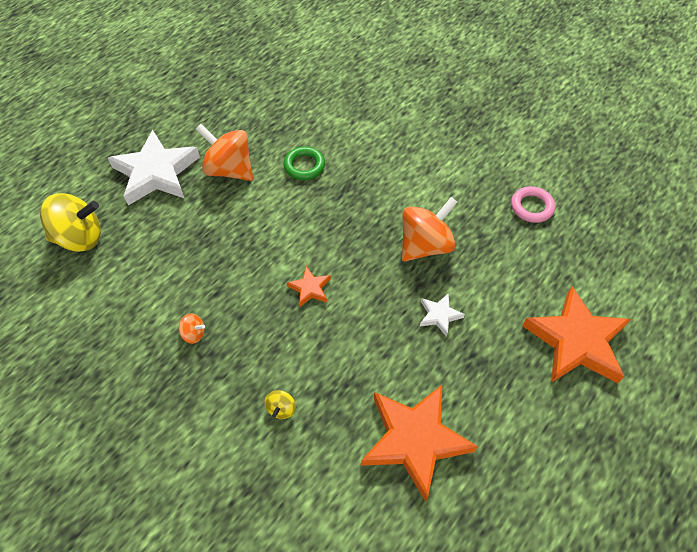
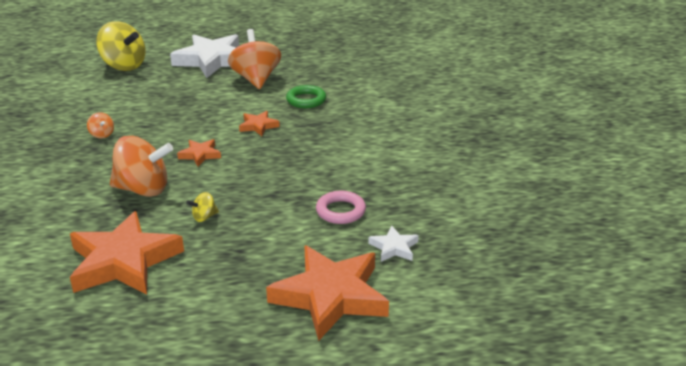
camera: 45 degrees right, 25 degrees down
yellow spinning top [265,390,296,419] -> yellow spinning top moved to [186,192,219,222]
orange spinning top [402,197,457,261] -> orange spinning top moved to [110,136,173,197]
white star [420,293,465,337] -> white star moved to [368,226,419,262]
pink ring [511,186,555,223] -> pink ring moved to [316,191,366,224]
none -> orange star [239,111,280,136]

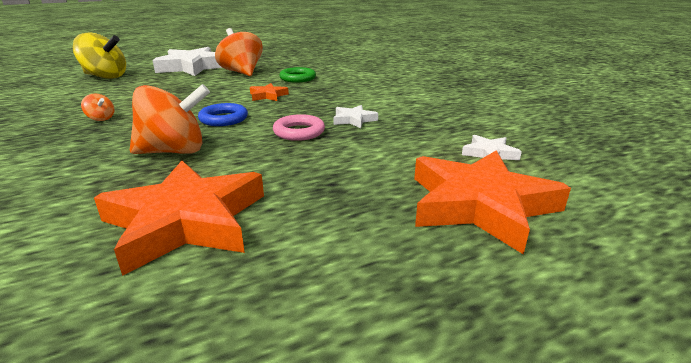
camera: 20 degrees left, 5 degrees down
orange star [177,139,221,166] -> blue ring [198,103,248,126]
yellow spinning top [186,192,219,222] -> none
pink ring [316,191,366,224] -> pink ring moved to [273,114,325,141]
none -> white star [333,105,378,128]

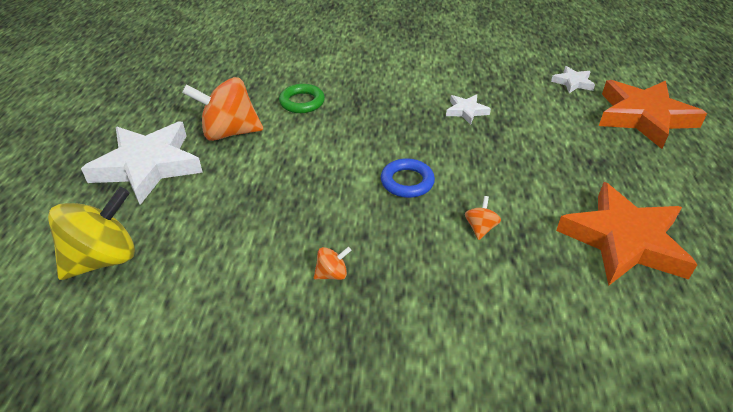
camera: 60 degrees left, 15 degrees up
orange spinning top [130,84,210,154] -> orange spinning top [465,196,501,240], size x0.44
orange star [250,83,289,101] -> none
pink ring [273,114,325,141] -> none

